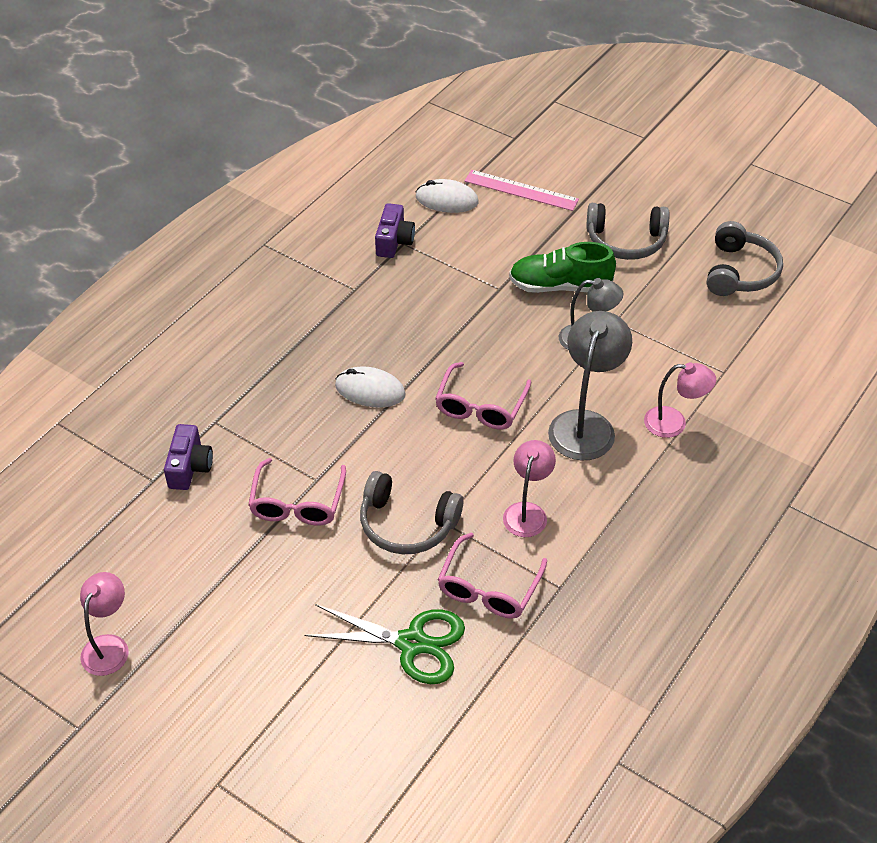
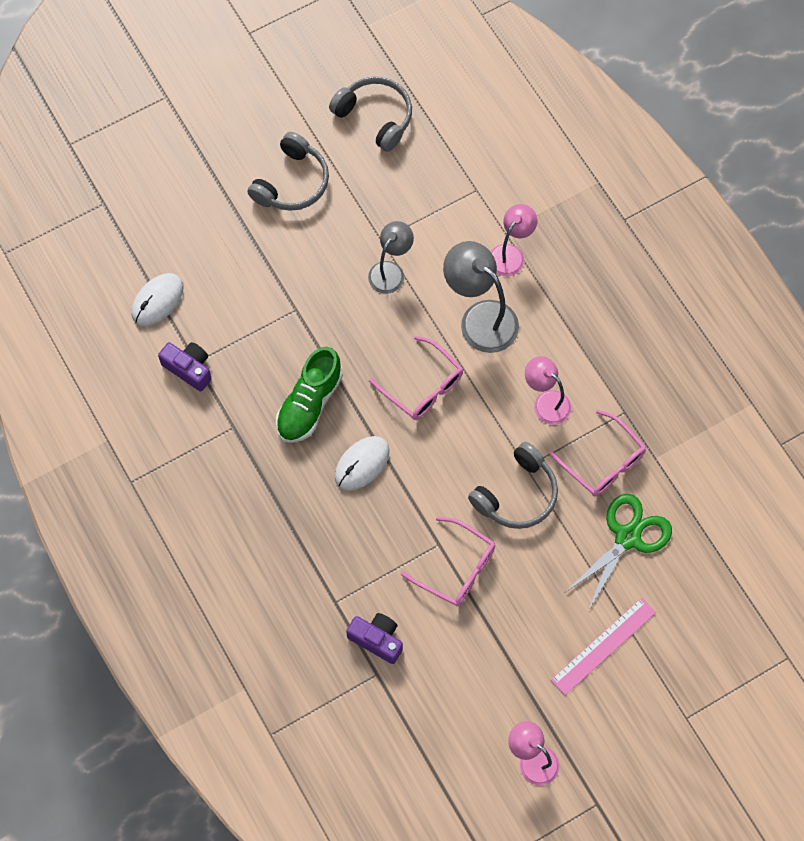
camera: 65 degrees left, 20 degrees up
pink ruler [465,170,579,211] -> pink ruler moved to [551,598,656,695]
green shoe [509,242,616,293] -> green shoe moved to [276,347,343,443]

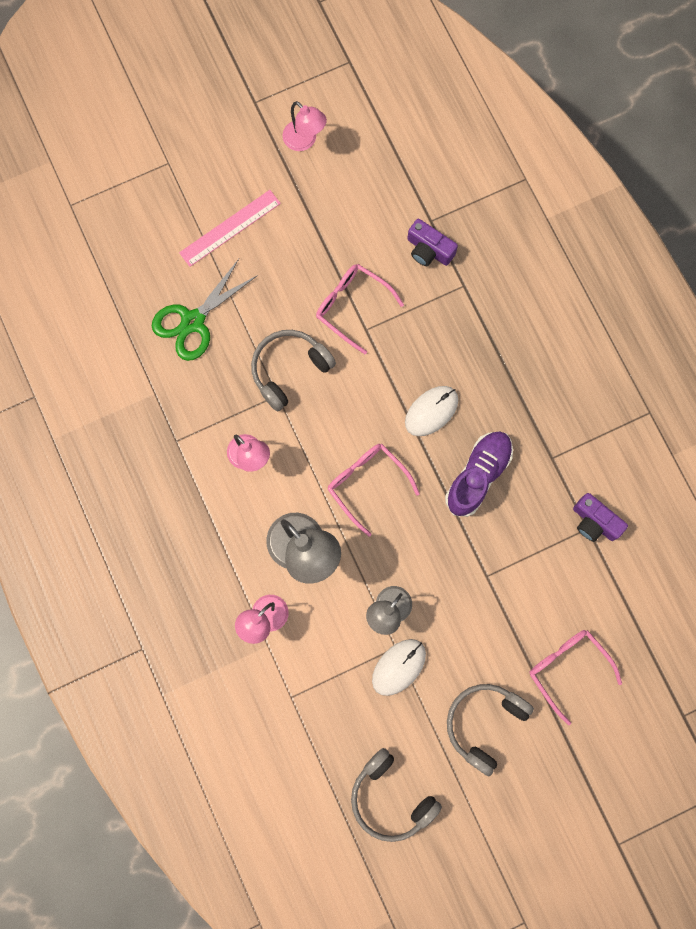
camera: 175 degrees left, 10 degrees up
white mouse [132,273,184,326] -> white mouse moved to [372,639,426,696]
green shoe [276,347,343,443] -> purple shoe [445,431,513,517]
pink glasses [549,410,646,496] -> pink glasses moved to [529,630,622,725]

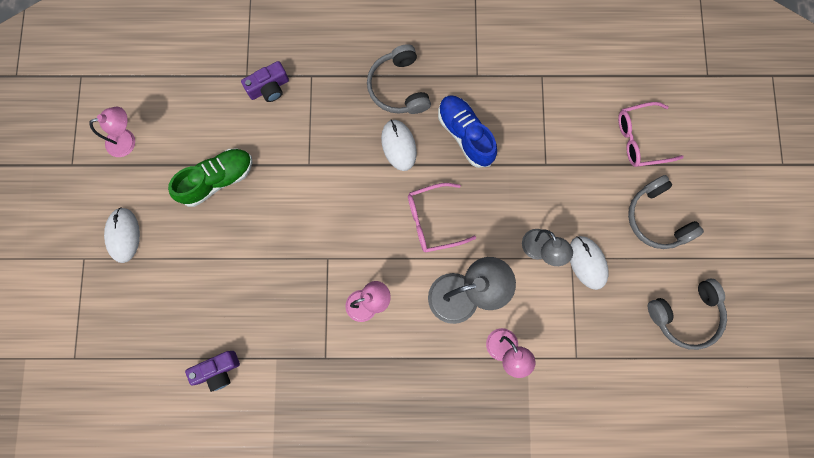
camera: 65 degrees left, 0 degrees up
green scissors [152,259,258,361] -> none
pink ruler [179,190,281,267] -> none
grey headphones [251,330,336,412] -> grey headphones moved to [367,44,431,114]
pink glasses [316,264,404,354] -> none
purple shoe [445,431,513,517] -> blue shoe [438,95,497,168]
purple camera [573,493,628,542] -> purple camera moved to [185,351,240,392]
none -> white mouse [104,207,140,263]
none -> green shoe [168,149,252,207]

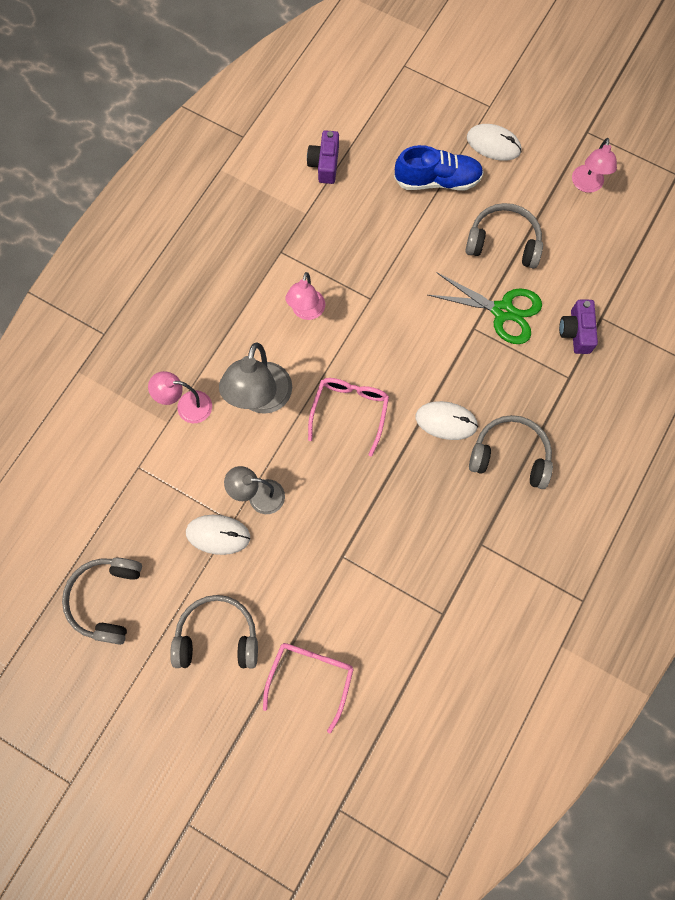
camera: 120 degrees right, 5 degrees down
green shoe [168,149,252,207] -> grey headphones [465,203,543,268]
blue shoe [438,95,497,168] -> blue shoe moved to [394,145,484,191]
none -> green scissors [428,273,542,344]

